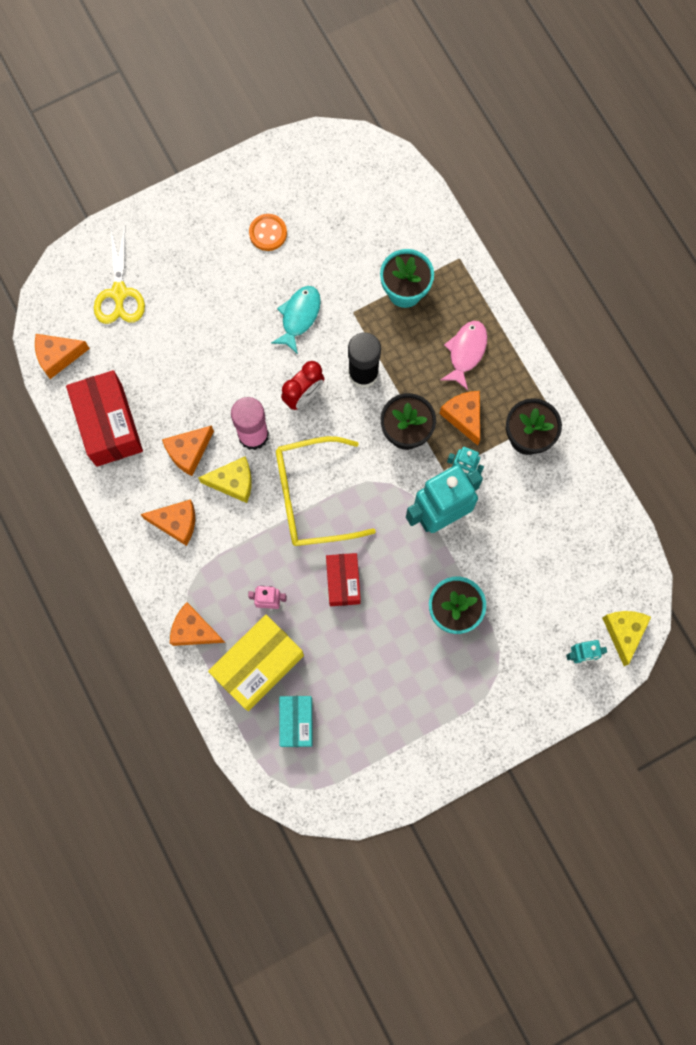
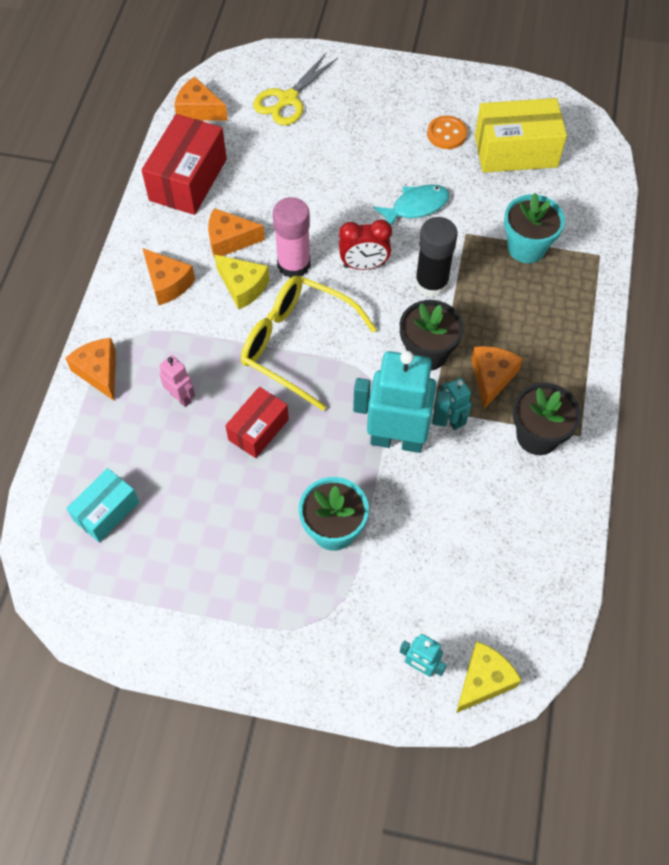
camera: 40 degrees right, 15 degrees down
yellow box [208,615,304,711] -> yellow box moved to [475,98,567,173]
pink fish [441,321,487,390] -> none

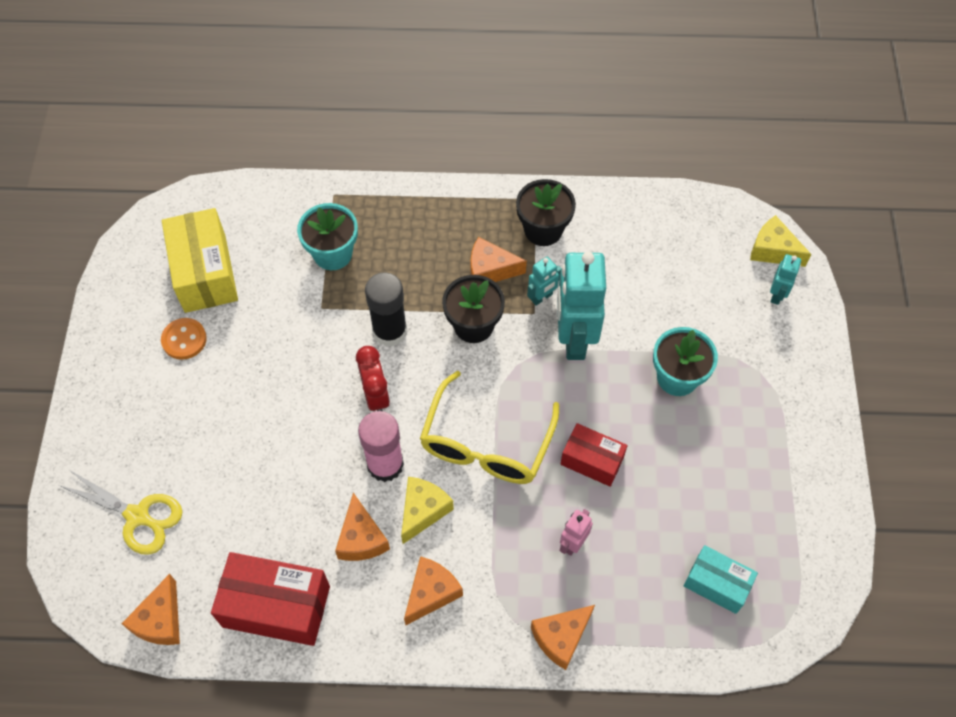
camera: 100 degrees left, 0 degrees up
turquoise fish [373,184,449,226] -> none

